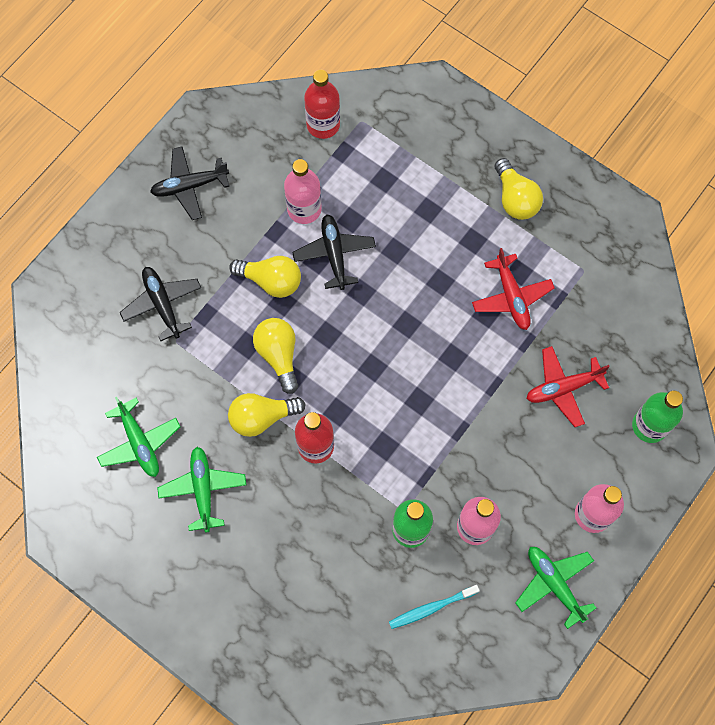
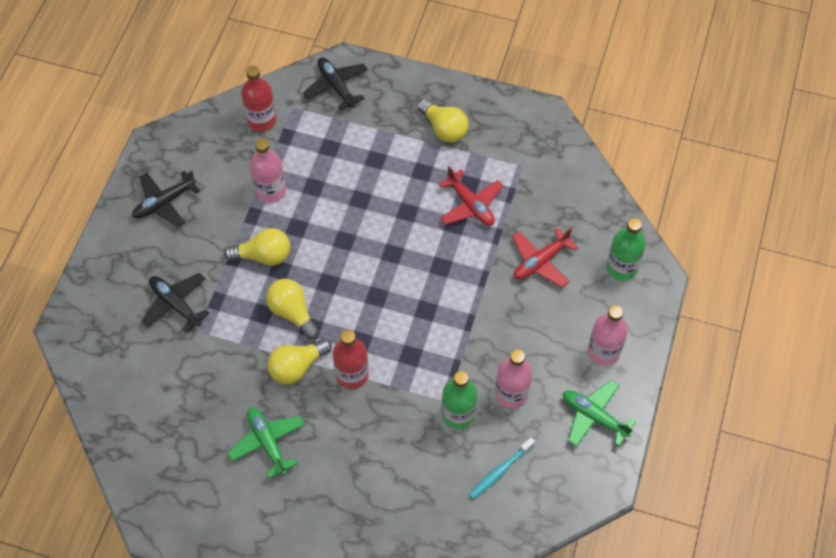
camera: 20 degrees left, 10 degrees down
green plane [97,397,181,477] -> none
black plane [292,214,376,290] -> black plane moved to [303,57,368,111]

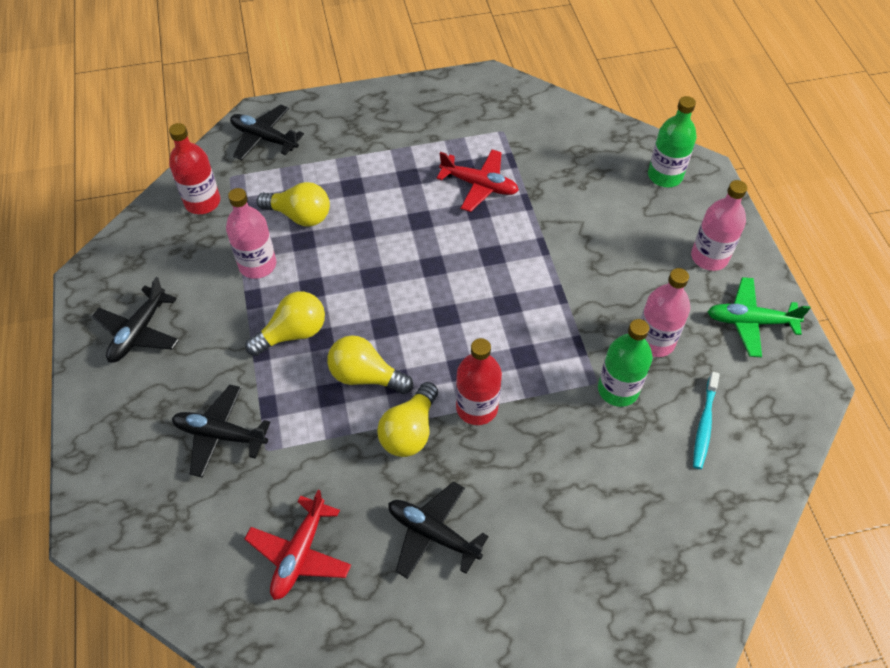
camera: 30 degrees left, 5 degrees down
green plane [228,407,305,478] -> black plane [388,481,489,579]
yellow light bulb [417,99,469,143] -> yellow light bulb moved to [257,182,330,227]
red plane [512,227,578,287] -> red plane moved to [245,490,351,600]

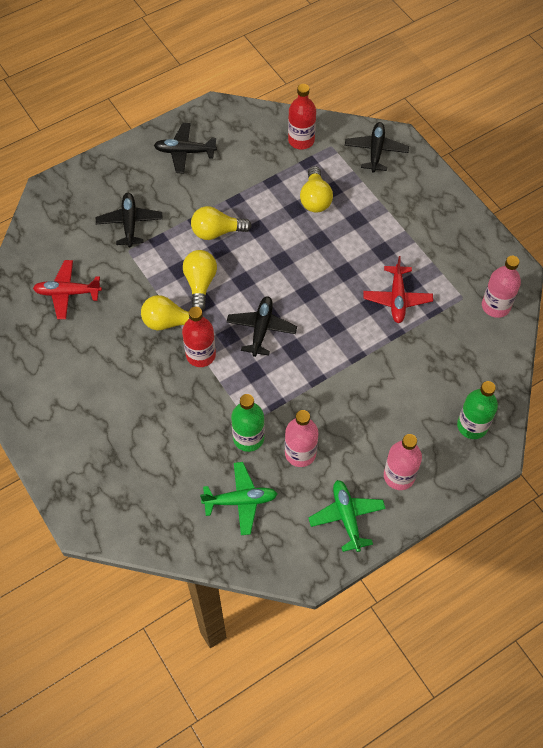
camera: 70 degrees right, 5 degrees up
pink bottle [226,188,276,279] -> pink bottle moved to [482,256,521,318]
yellow light bulb [245,291,325,356] -> yellow light bulb turned 135 degrees clockwise [191,206,252,240]
black plane [388,481,489,579] -> black plane moved to [226,296,297,357]
turquoise toothbrush [693,372,720,469] -> green plane [200,462,277,535]

